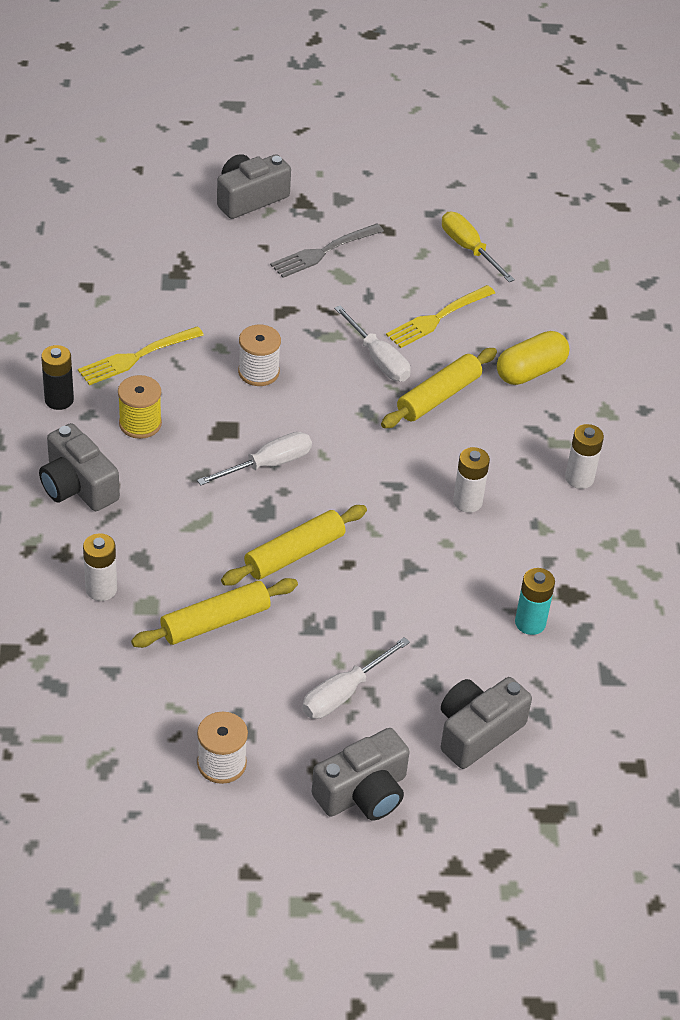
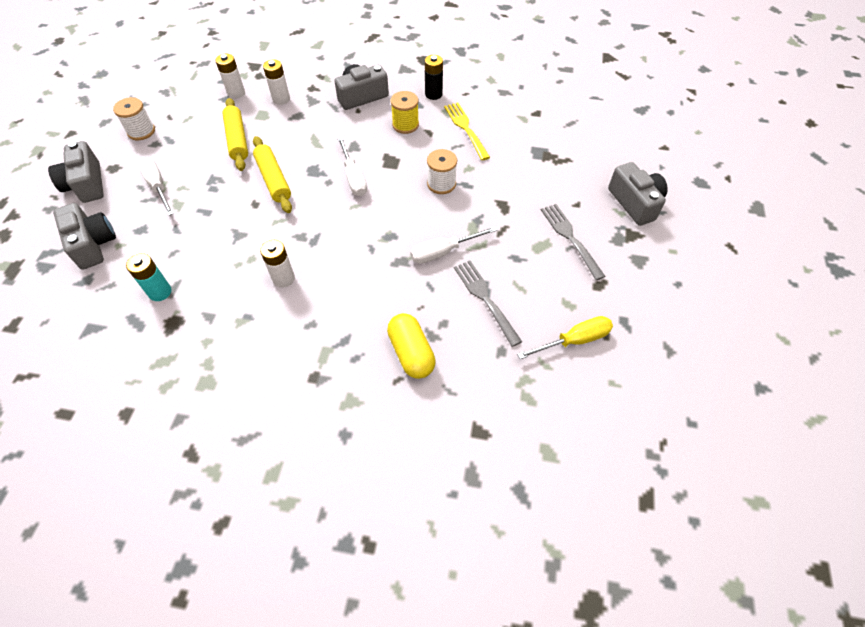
camera: 105 degrees right, 10 degrees up
yellow rolling pin [381,348,497,428] -> none
yellow fork [386,285,495,348] -> grey fork [454,260,522,347]
white battery [565,424,604,489] -> white battery moved to [215,54,245,99]

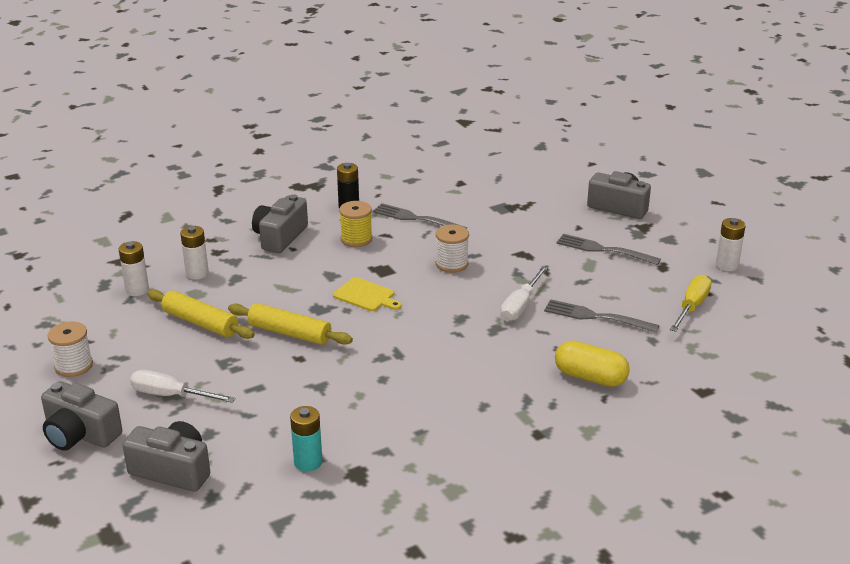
camera: 40 degrees left, 25 degrees down
white battery [260,240,295,288] -> white battery moved to [716,218,746,271]
white screwdriver [337,136,367,196] -> yellow cutting board [333,277,402,311]
yellow fork [444,102,490,160] -> grey fork [373,203,467,229]

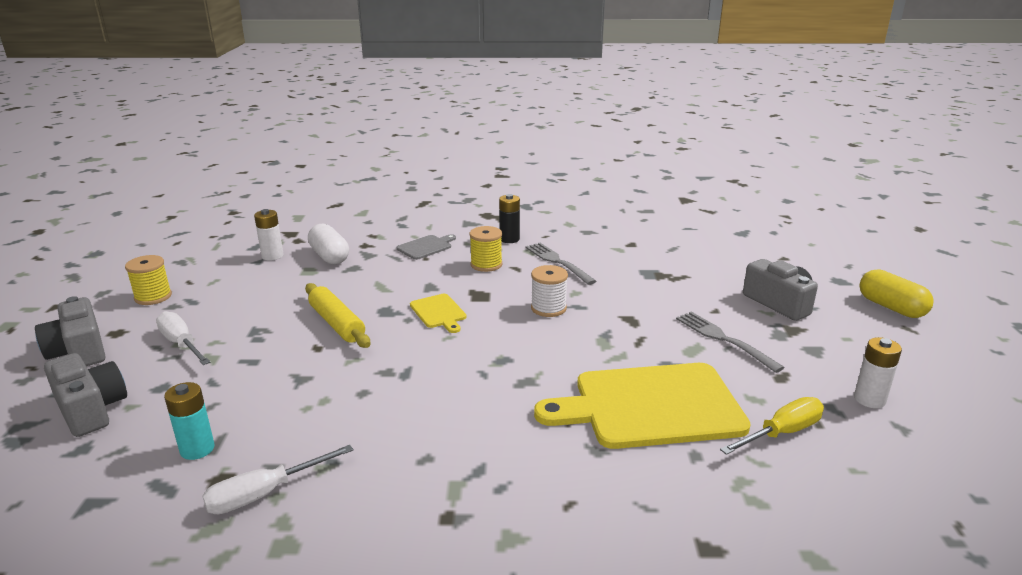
camera: 30 degrees right, 5 degrees down
white spool [48,321,93,377] -> yellow spool [125,255,172,305]
yellow rolling pin [147,289,255,339] -> none
white battery [180,226,209,279] -> white capsule [308,224,349,264]
grey camera [252,194,308,253] -> grey cutting board [397,234,456,260]
white screwdriver [501,266,548,321] -> white screwdriver moved to [202,445,354,514]
grey fork [544,299,659,333] -> yellow cutting board [534,363,751,449]
yellow capsule [555,340,630,387] -> yellow capsule moved to [859,269,934,318]

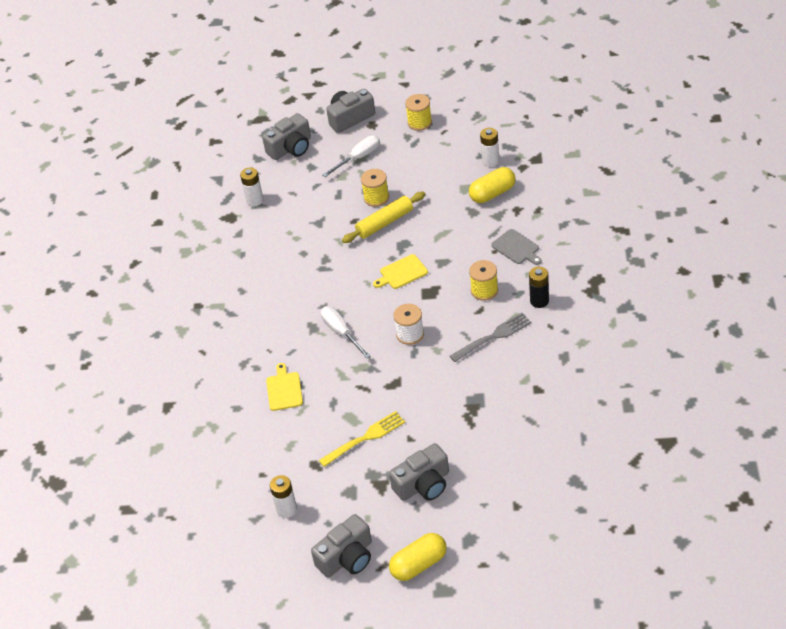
camera: 95 degrees right, 20 degrees up
turquoise battery [164,382,214,460] -> white battery [240,167,264,206]
white screwdriver [202,445,354,514] -> white screwdriver moved to [321,306,370,359]
white capsule [308,224,349,264] -> yellow capsule [469,167,516,203]
yellow cutting board [534,363,751,449] -> yellow cutting board [266,363,303,411], size x0.45
grey fork [676,312,785,373] -> yellow fork [319,411,405,467]
yellow screwdriver [720,397,824,455] -> none
none -> grey camera [311,514,372,578]
none -> yellow spool [361,169,389,207]

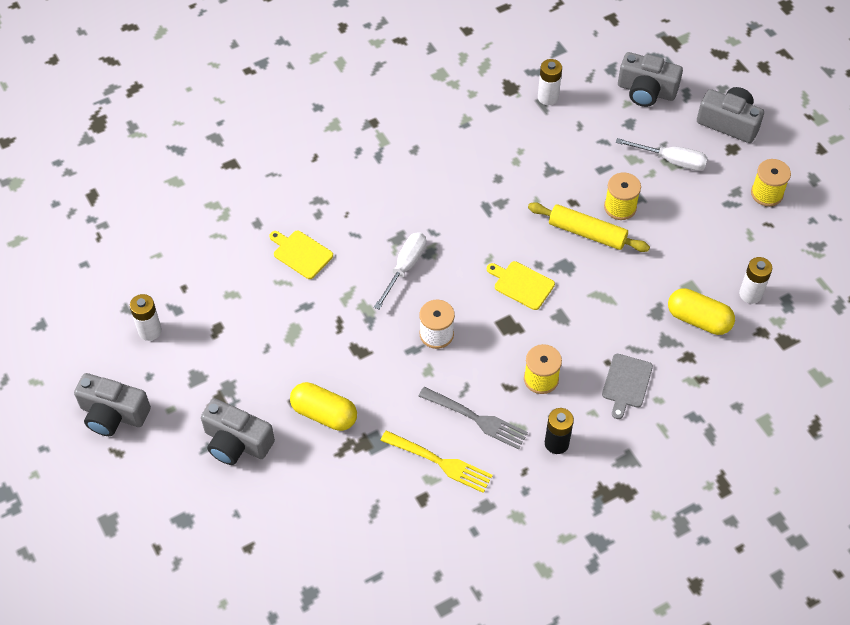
camera: 55 degrees right, 10 degrees up
yellow cutting board [266,363,303,411] -> yellow cutting board turned 105 degrees counterclockwise [269,230,333,279]
yellow fork [319,411,405,467] -> yellow fork moved to [380,430,493,493]
yellow capsule [389,533,447,581] -> yellow capsule moved to [290,382,357,431]

